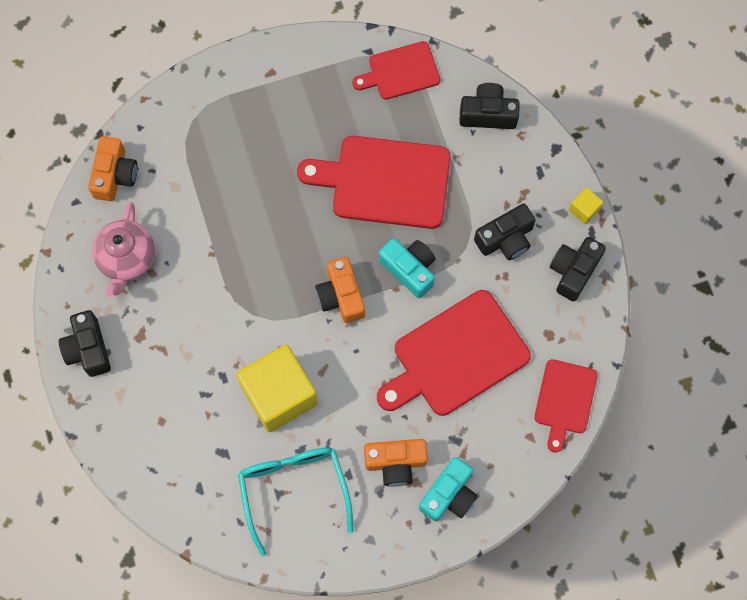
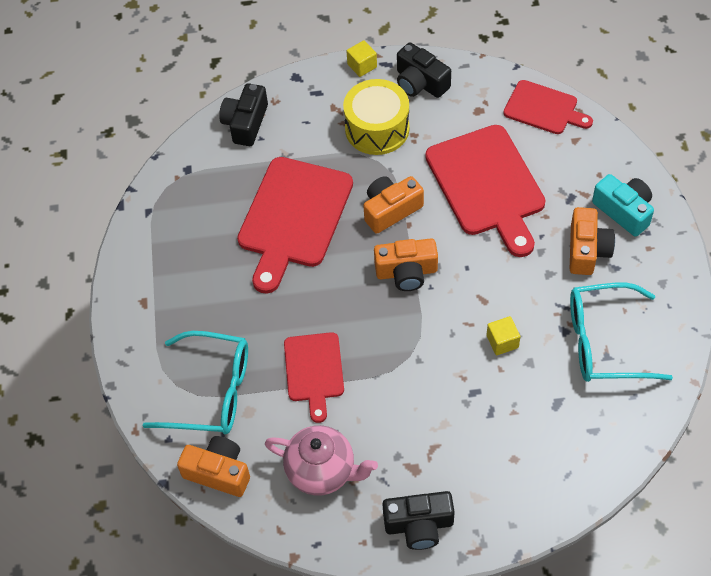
camera: 75 degrees left, 15 degrees down
yellow cube [236,345,318,432] -> yellow cube [487,316,521,355], size x0.41
red cutting board [352,41,440,100] -> red cutting board moved to [284,332,344,423]
turquoise camera [379,238,435,298] -> orange camera [363,176,424,234]
black camera [474,204,536,260] -> yellow drum [343,79,410,155]
none -> turquoise glasses [142,331,248,434]

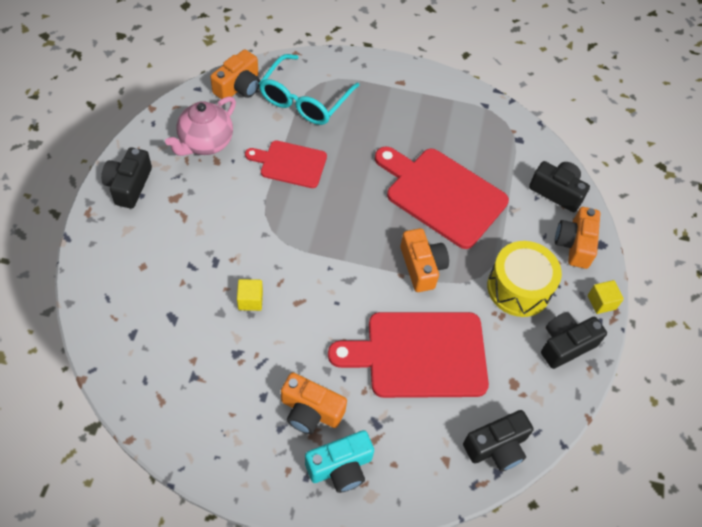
camera: 100 degrees right, 0 degrees up
orange camera [374,238,438,291] -> orange camera moved to [555,207,600,269]
red cutting board [504,80,593,134] -> black camera [463,410,534,471]
turquoise glasses [570,283,673,382] -> none

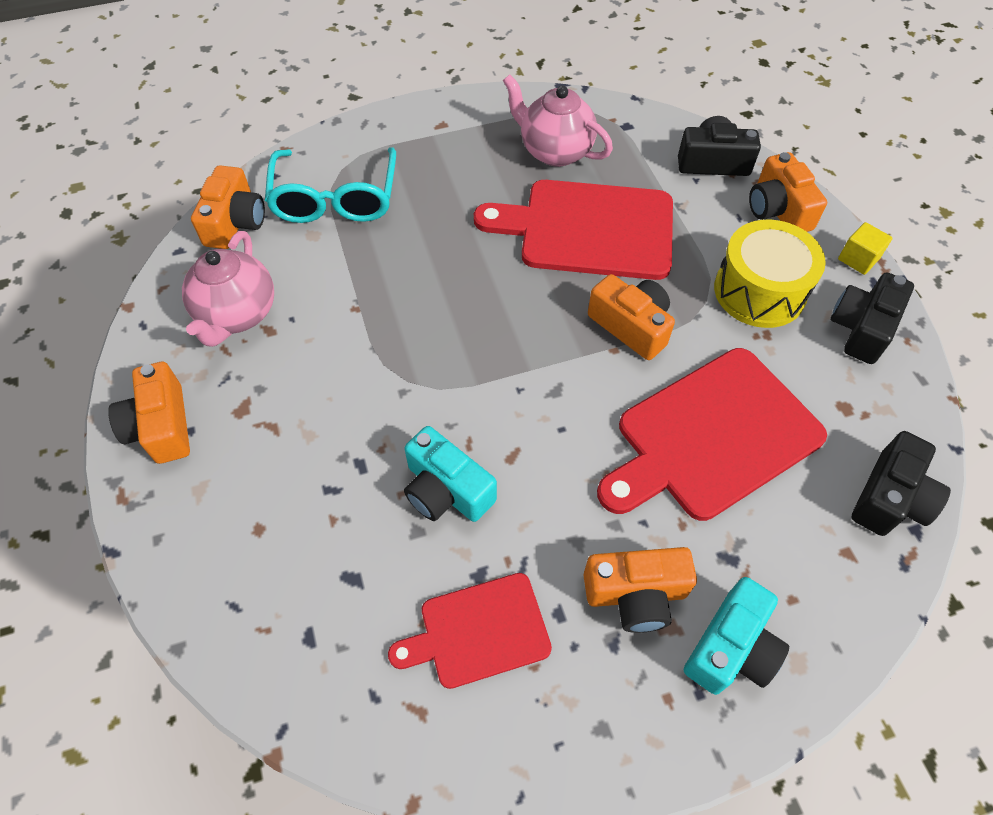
camera: 25 degrees left, 0 degrees up
black camera [101,147,152,209] -> orange camera [108,362,190,464]
yellow cube [237,279,263,311] -> turquoise camera [404,426,497,522]
red cutting board [245,141,327,188] -> red cutting board moved to [388,573,552,689]
none -> pink teapot [503,74,613,167]

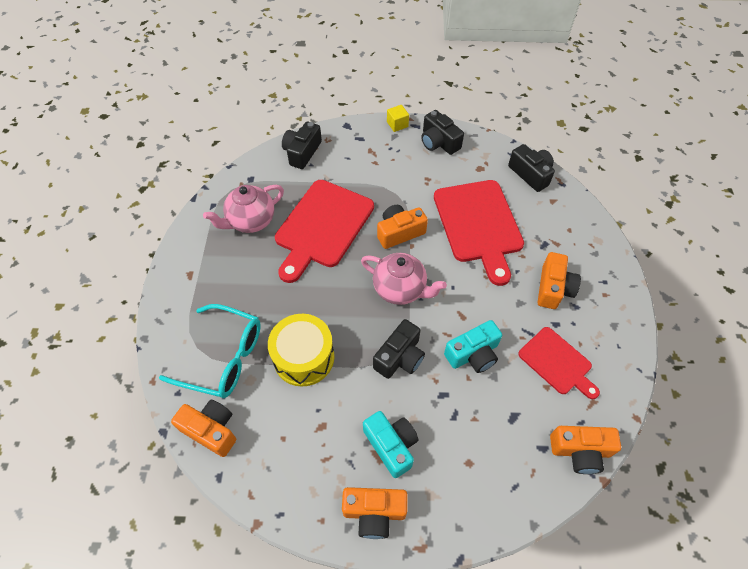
camera: 70 degrees left, 0 degrees up
pink teapot [182,231,274,347] -> pink teapot moved to [361,253,447,305]
red cutting board [388,573,552,689] -> red cutting board turned 45 degrees counterclockwise [518,327,600,399]
turquoise camera [684,577,789,695] -> turquoise camera moved to [363,411,419,478]
yellow drum [714,219,826,328] -> yellow drum moved to [268,314,334,387]
orange camera [749,152,827,232] -> orange camera moved to [550,426,621,474]
none -> black camera [373,319,425,379]

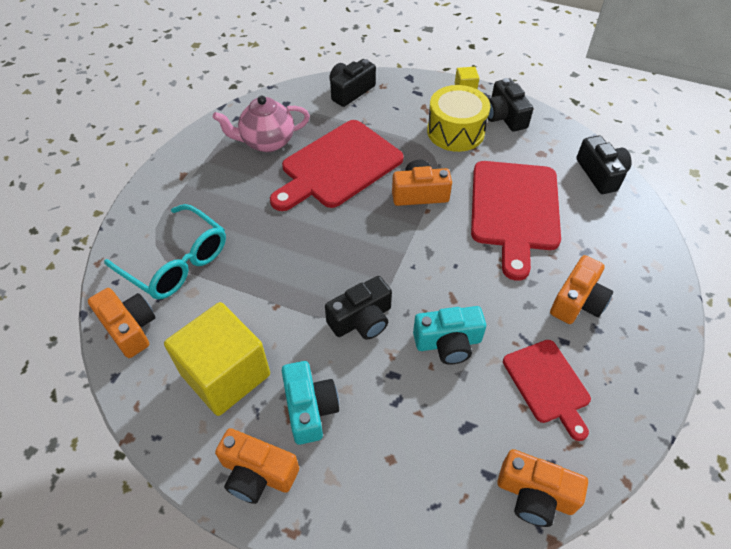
camera: 20 degrees right, 5 degrees down
yellow drum [268,314,334,387] -> yellow drum moved to [427,85,490,152]
pink teapot [361,253,447,305] -> none
none -> yellow cube [164,302,270,416]

